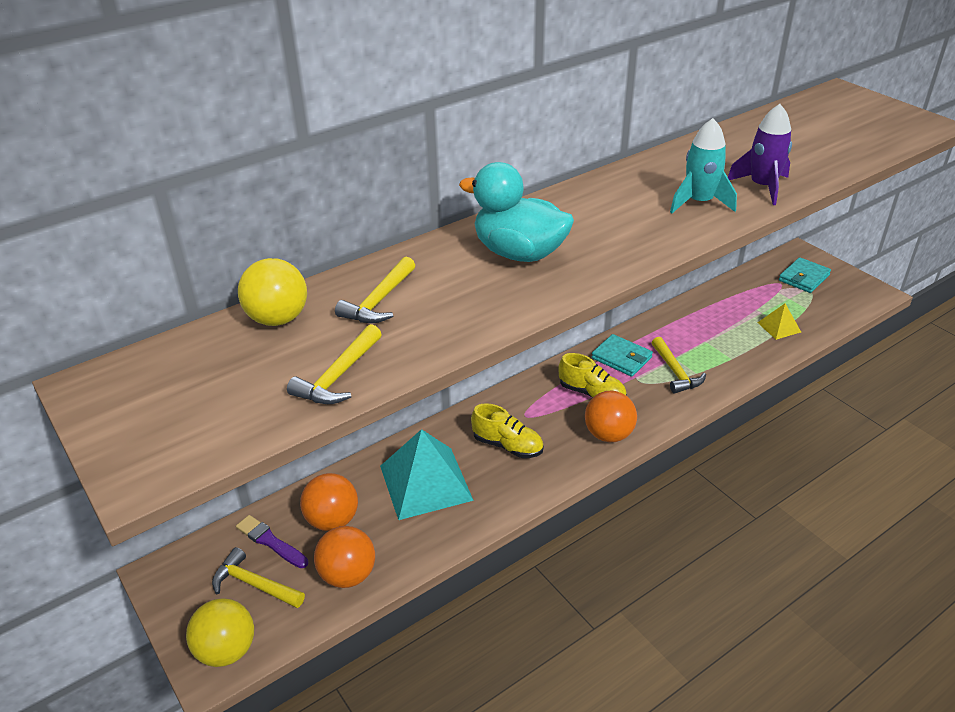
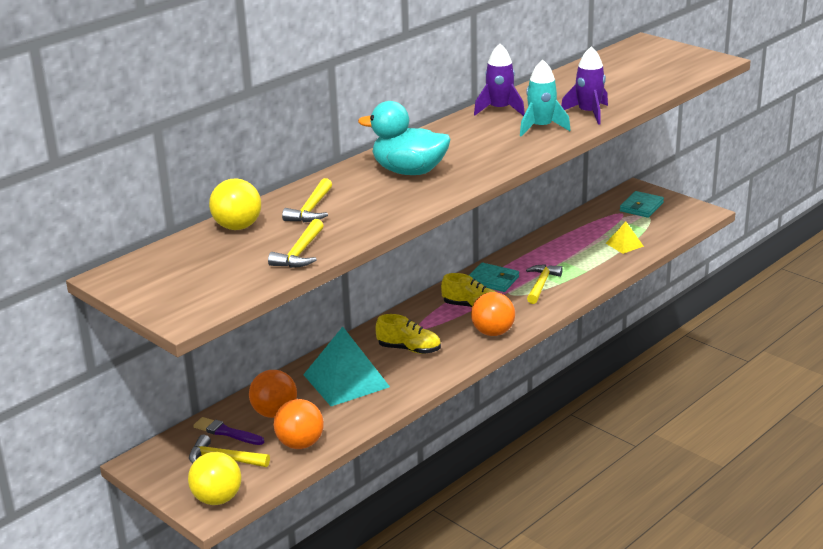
camera: 10 degrees left, 10 degrees down
yellow hammer [652,337,706,394] -> yellow hammer turned 135 degrees counterclockwise [526,264,563,304]
none -> purple rocket [474,44,525,116]

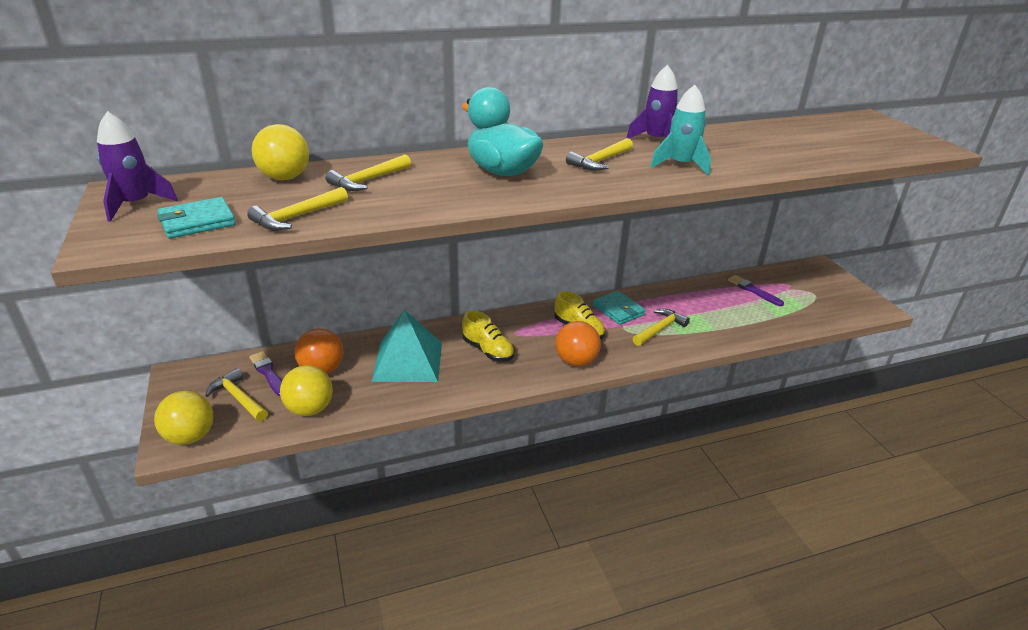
camera: 25 degrees right, 5 degrees up
orange ball [274,399,324,449] -> yellow ball [280,365,333,416]
purple rocket [561,46,608,125] -> purple rocket moved to [97,111,178,222]
yellow pyramid [606,222,644,254] -> none
turquoise wallet [620,191,664,218] -> turquoise wallet moved to [157,197,236,239]
none -> yellow hammer [566,138,633,171]
none -> purple brush [728,275,784,306]

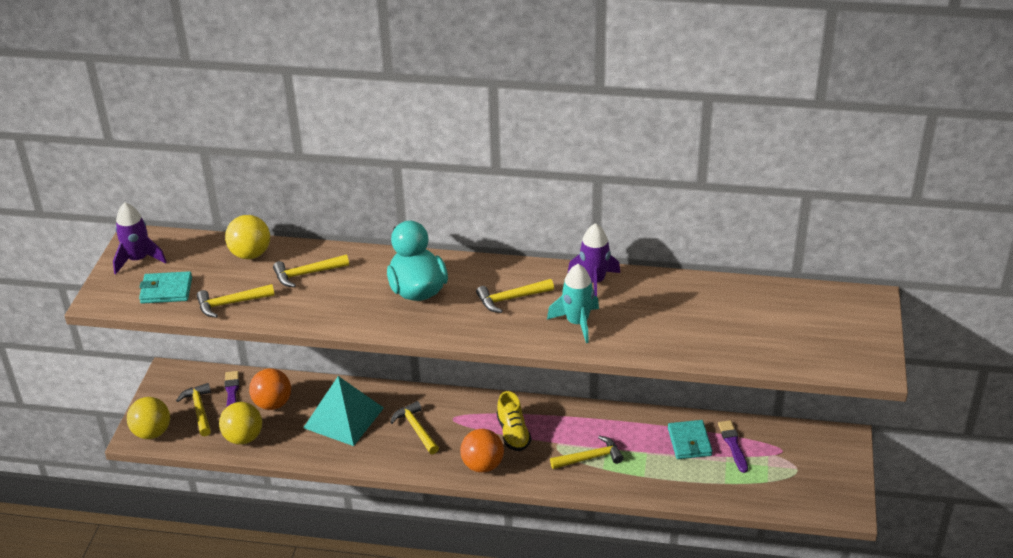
camera: 30 degrees right, 5 degrees up
yellow shoe [462,310,515,362] -> yellow hammer [390,401,439,454]
turquoise wallet [593,291,646,325] -> turquoise wallet moved to [668,420,713,459]

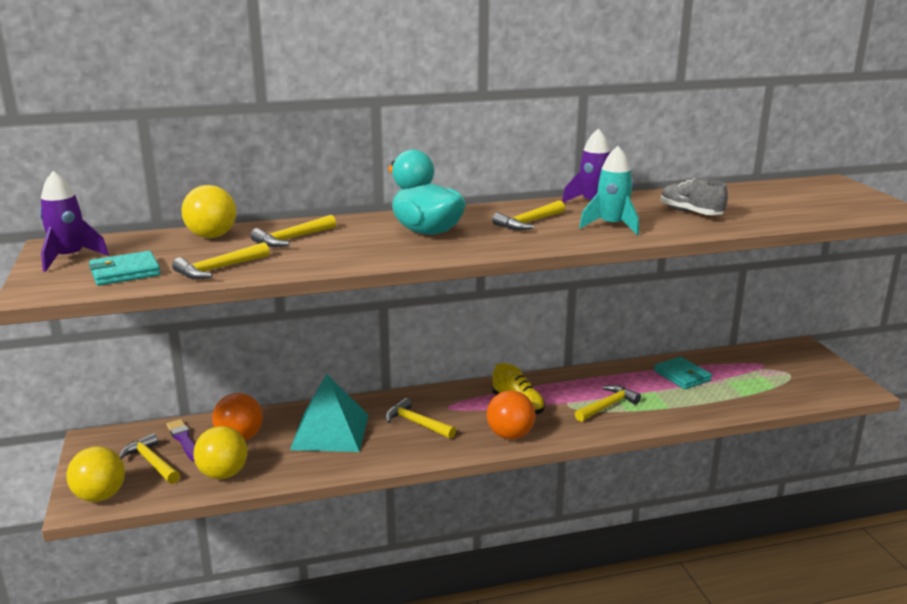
camera: 25 degrees left, 15 degrees down
purple brush [718,420,748,473] -> none
none -> grey shoe [661,178,728,215]

